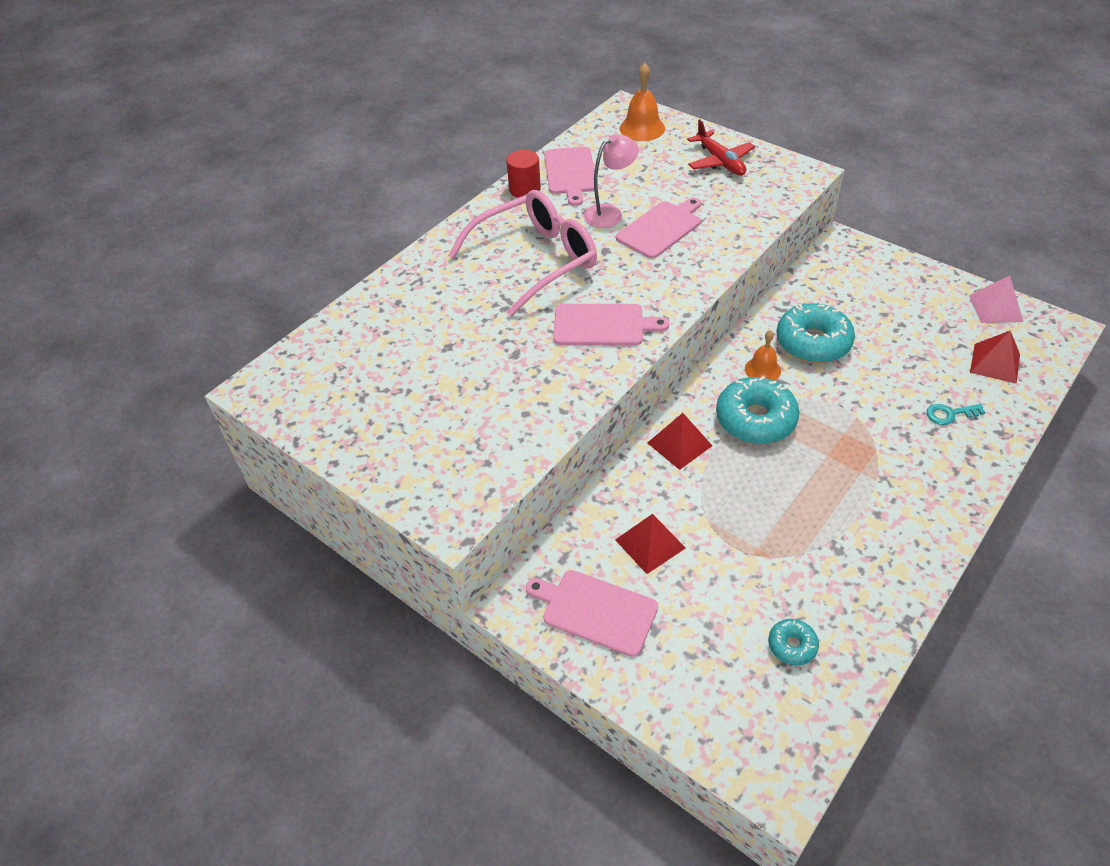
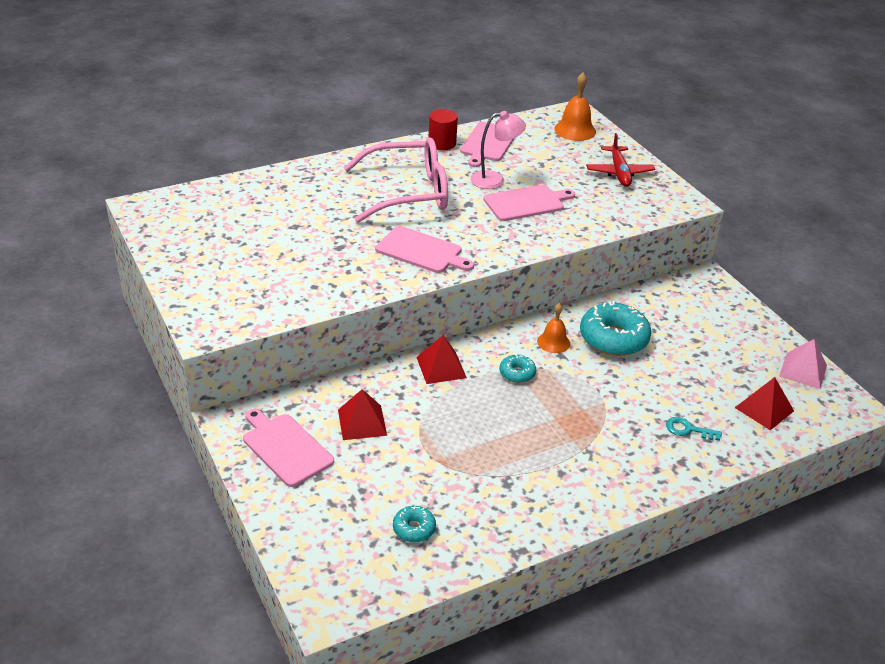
camera: 20 degrees right, 10 degrees down
turquoise donut [716,376,799,444] -> turquoise donut [500,354,536,383], size x0.50

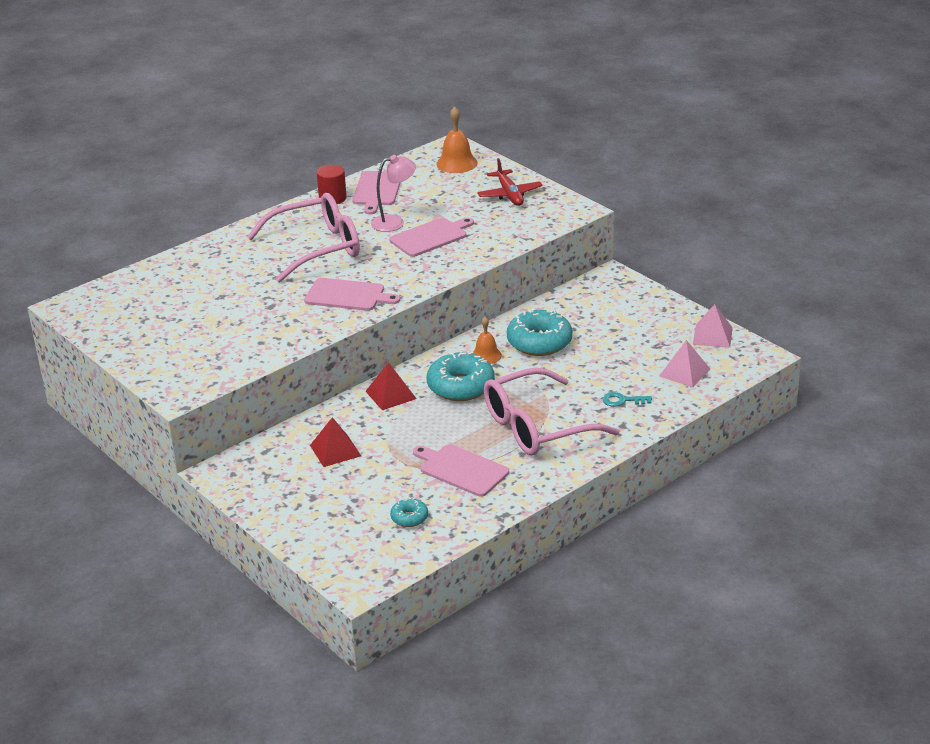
camera: 10 degrees left, 5 degrees down
pink cutting board [243,409,334,487] -> pink cutting board moved to [413,444,509,497]
turquoise donut [500,354,536,383] -> turquoise donut [427,352,495,401], size x2.00
red pyramid [735,377,794,430] -> pink pyramid [659,340,710,387]
none -> pink glasses [484,368,619,456]

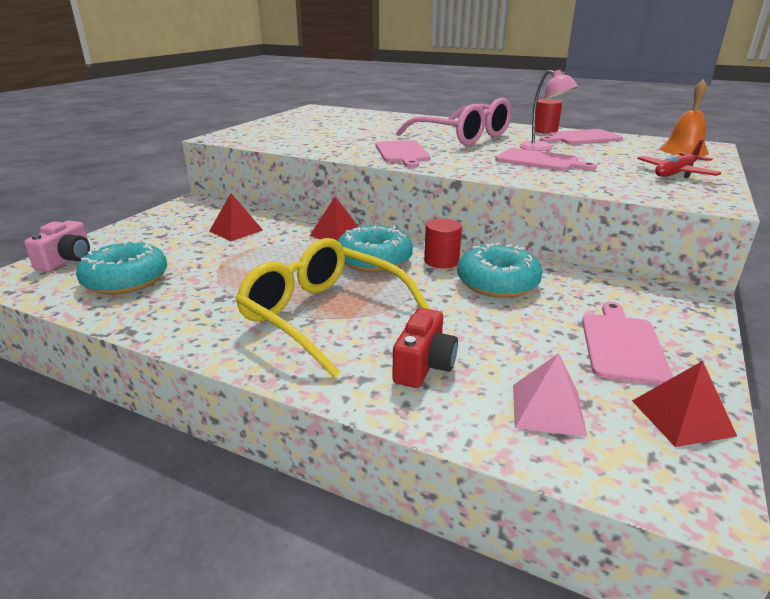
camera: 65 degrees right, 5 degrees down
turquoise donut [390,498,428,527] -> turquoise donut [76,241,167,295], size x2.00
pink cutting board [413,444,509,497] -> pink cutting board moved to [582,302,673,385]
orange bell [473,317,502,364] -> red cylinder [424,218,462,269]
pink glasses [484,368,619,456] -> yellow glasses [235,238,430,378]
turquoise key [602,392,652,407] -> red camera [393,308,458,388]
pink pyramid [693,304,733,348] -> red pyramid [632,361,737,447]
none -> pink camera [24,221,90,272]

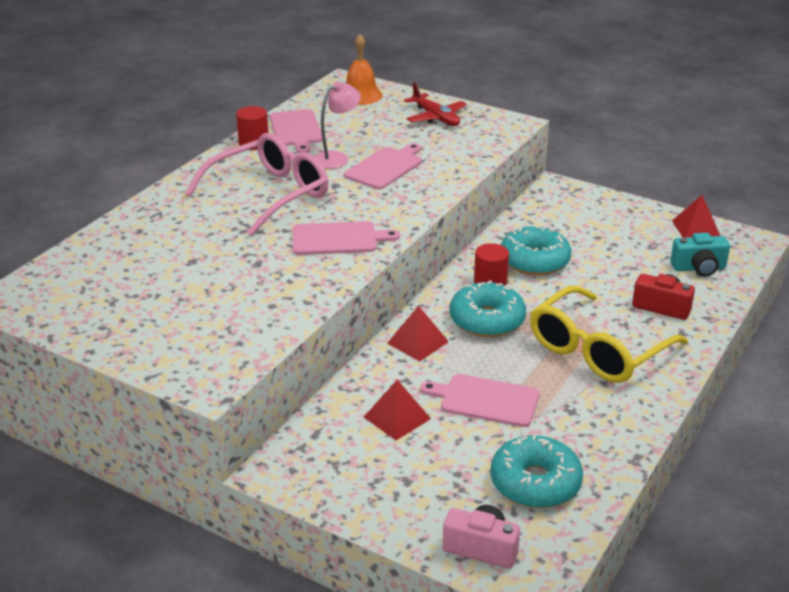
camera: 85 degrees left, 5 degrees up
pink pyramid [513,353,587,437] -> turquoise camera [670,233,730,277]
pink cutting board [582,302,673,385] -> pink cutting board moved to [420,374,539,427]

